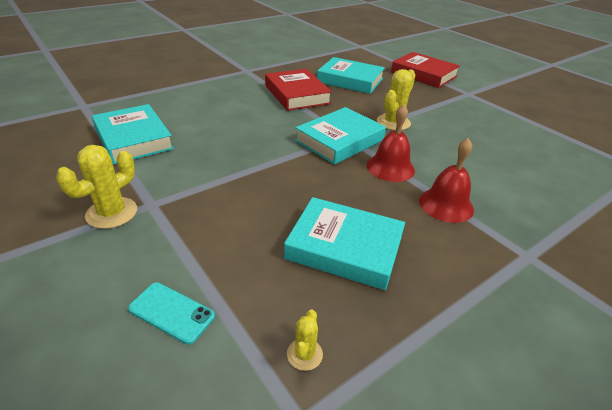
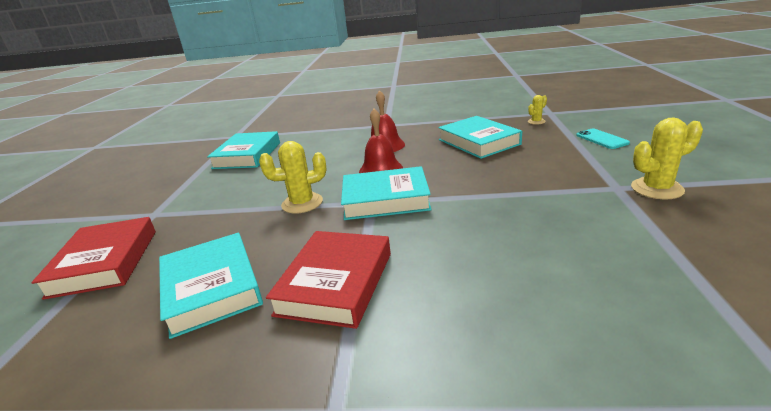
camera: 135 degrees left, 10 degrees down
turquoise book [92,104,174,164] -> turquoise book moved to [207,131,280,169]

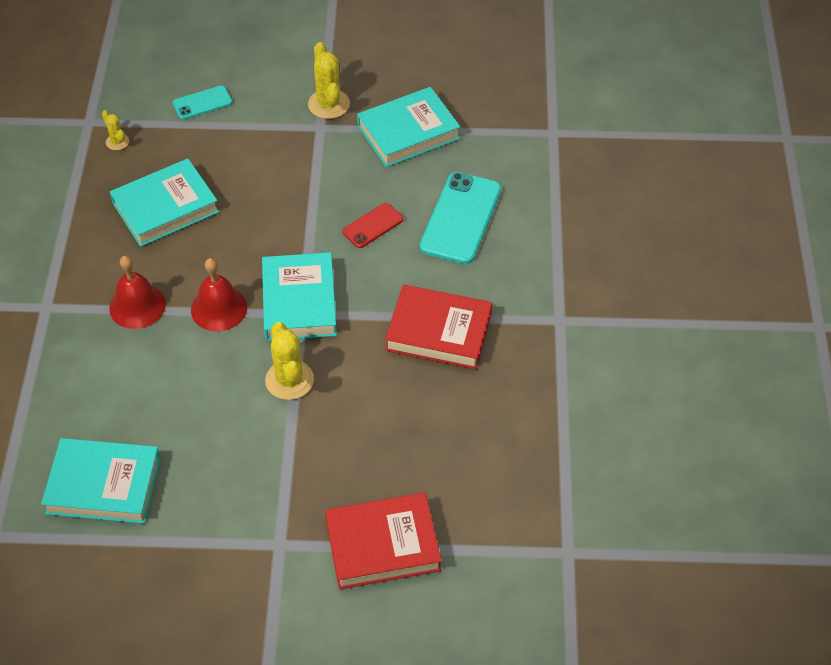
camera: 95 degrees left, 25 degrees up
turquoise book [159,233,263,339] -> turquoise book moved to [357,87,460,167]
none -> red phone [342,203,404,248]
none -> turquoise phone [420,172,501,264]

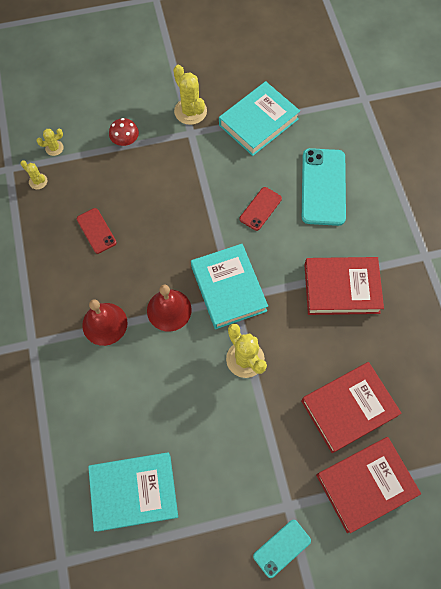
camera: 15 degrees left, 15 degrees up
turquoise book [110,159,219,247] -> red phone [77,208,117,254]
turquoise phone [173,85,232,120] -> turquoise phone moved to [253,520,311,578]
none -> yellow cactus [36,129,64,156]
none -> red mushroom [109,118,139,146]
none -> red book [301,362,402,453]

